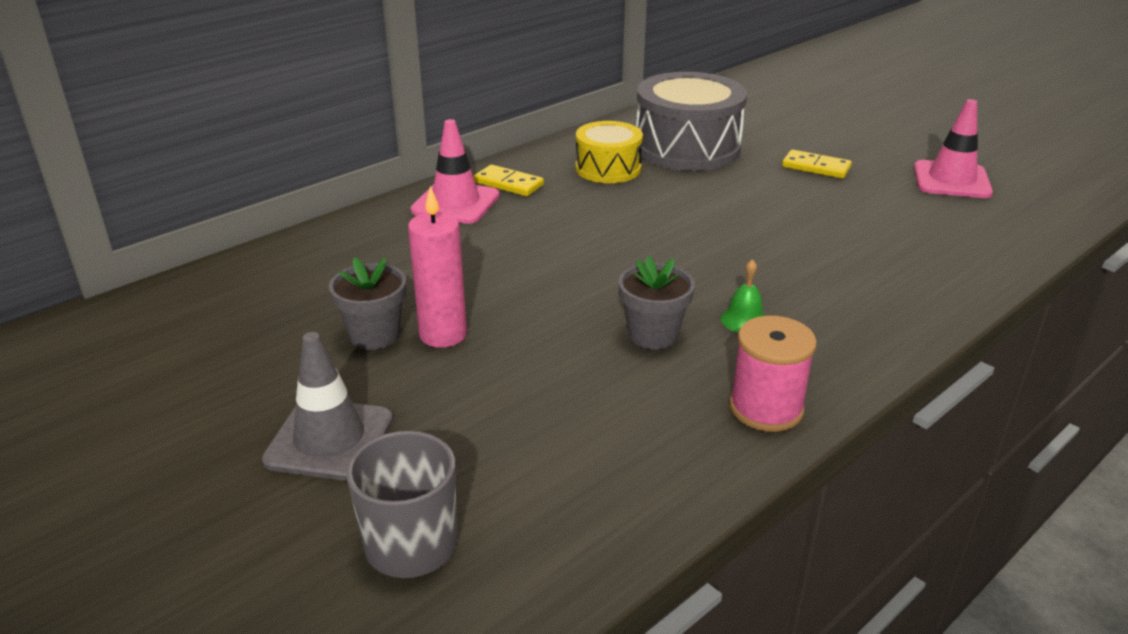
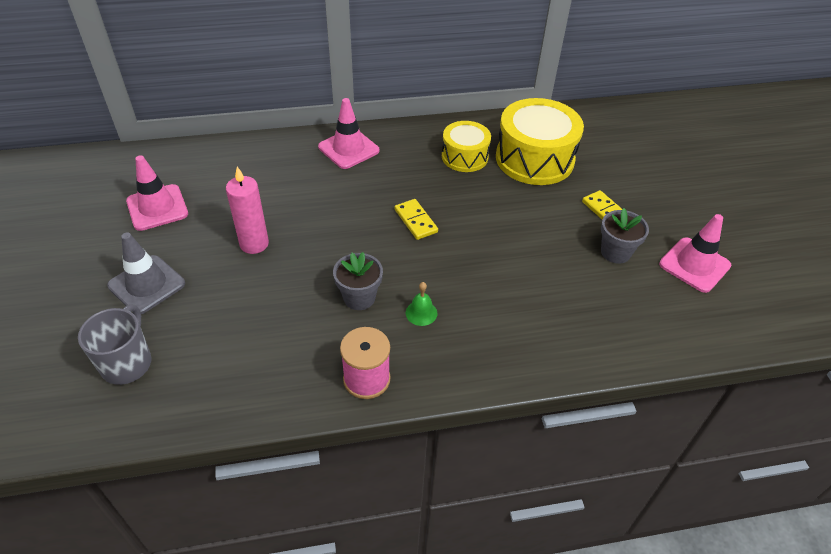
camera: 30 degrees right, 15 degrees up
grey flower pot [329,257,406,350] -> grey flower pot moved to [601,208,649,264]
yellow domino [473,165,544,196] -> yellow domino moved to [395,199,438,240]
grey drum [636,72,747,171] -> yellow drum [496,98,584,185]
none -> pink traffic cone [126,155,188,231]

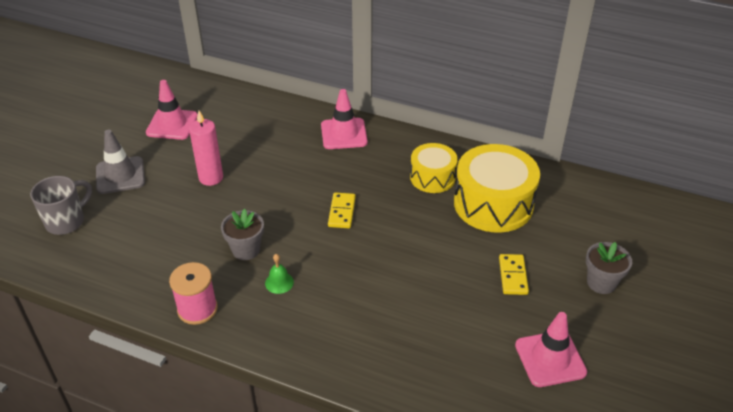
camera: 35 degrees right, 5 degrees down
grey flower pot [601,208,649,264] -> grey flower pot moved to [586,242,632,294]

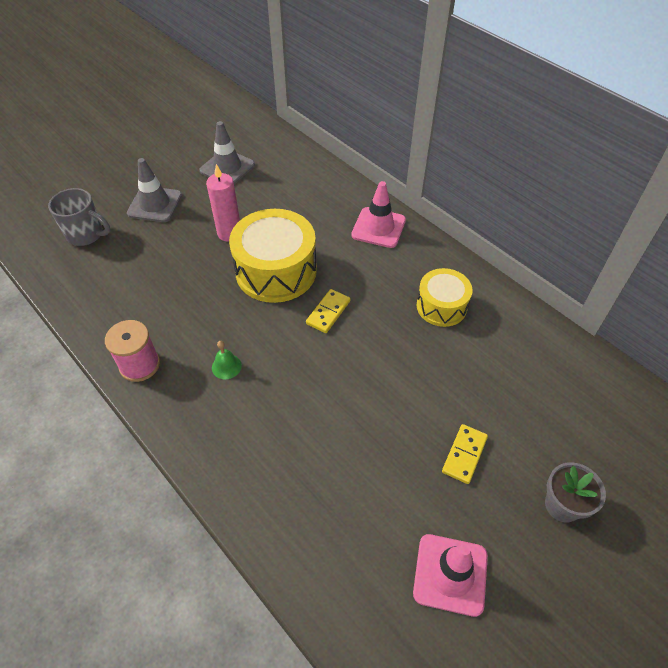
camera: 25 degrees right, 10 degrees up
grey mug [30,176,92,235] -> grey mug turned 45 degrees clockwise [48,188,111,246]
pink traffic cone [146,80,198,140] -> grey traffic cone [199,121,255,184]
grey flower pot [221,209,264,260] -> none
yellow drum [454,144,540,233] -> yellow drum moved to [229,209,317,303]

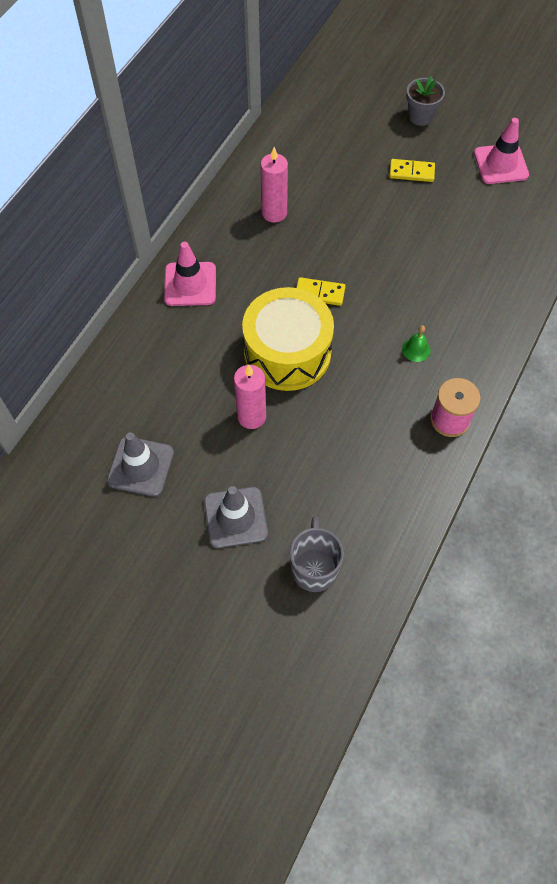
camera: 110 degrees left, 10 degrees up
yellow drum [416,268,472,327] -> pink candle [261,147,288,223]

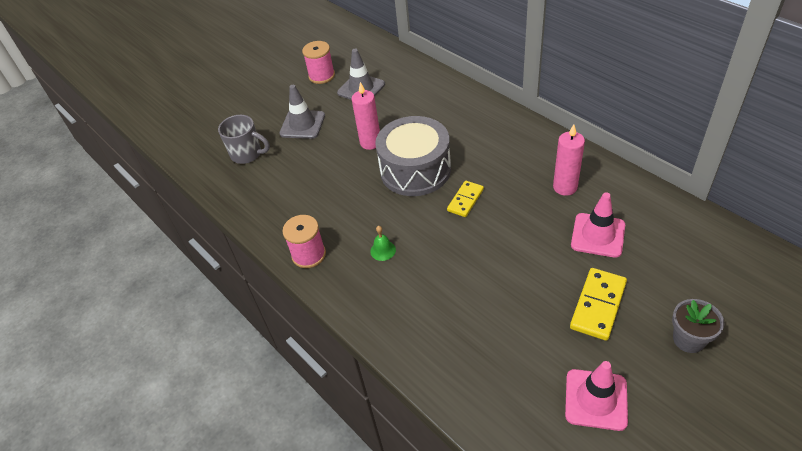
camera: 115 degrees right, 15 degrees down
pink traffic cone [164,242,216,306] -> pink traffic cone moved to [571,193,625,258]
yellow drum [242,287,334,391] -> grey drum [375,116,451,196]
yellow domino [389,159,435,182] -> yellow domino [570,268,627,341], size x1.52
none -> pink spool [302,41,335,84]

